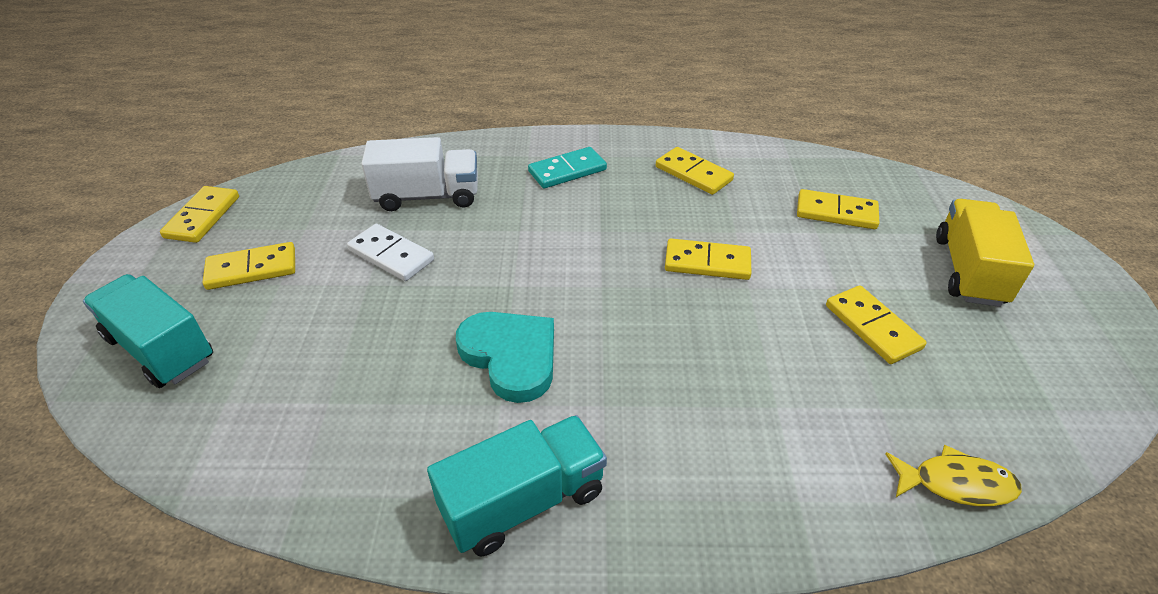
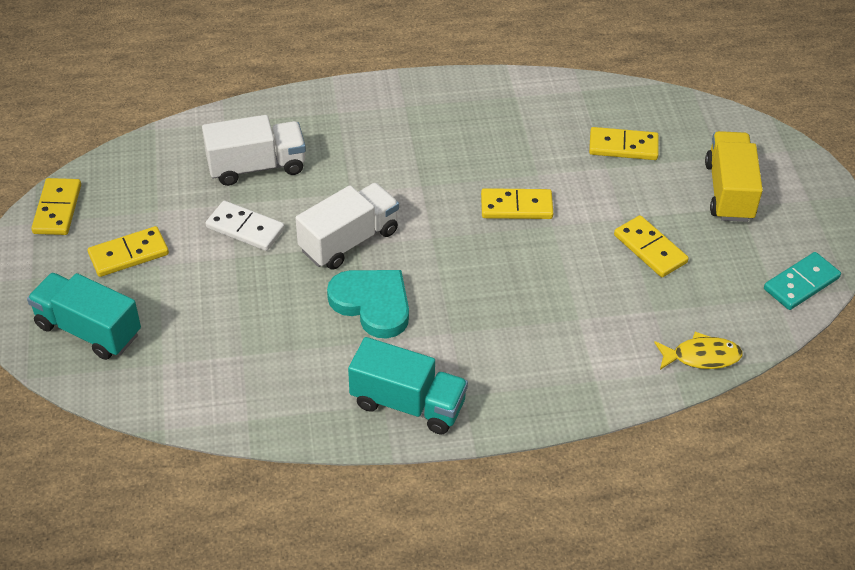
camera: 10 degrees left, 5 degrees up
turquoise truck [427,415,607,557] -> turquoise truck turned 60 degrees clockwise [348,337,468,435]
turquoise domino [528,147,607,189] -> turquoise domino moved to [764,252,841,310]
yellow domino [656,147,734,195] -> none
none -> white truck [295,183,399,270]

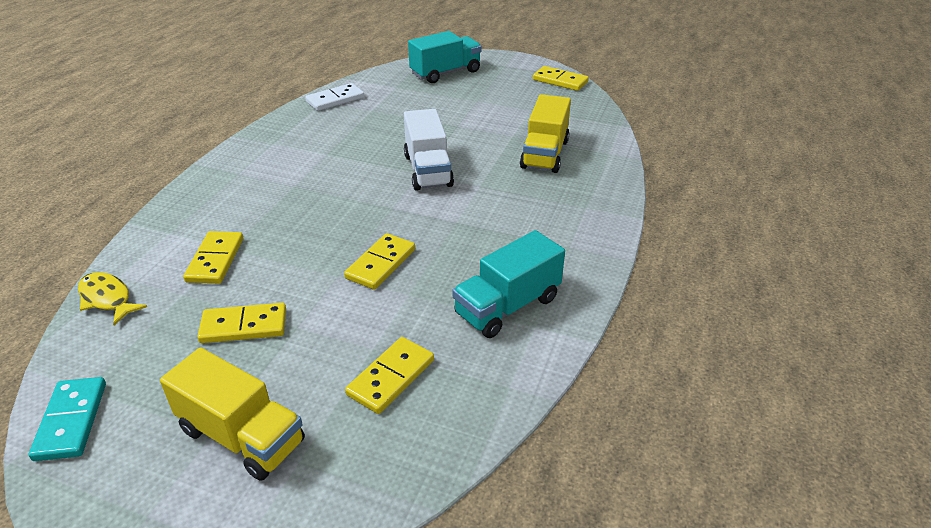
camera: 120 degrees right, 10 degrees down
yellow domino [88,226,169,277] -> yellow domino moved to [183,231,243,284]
white truck [202,115,306,186] -> yellow truck [520,94,571,173]
white domino [206,201,285,251] -> white domino moved to [305,83,364,111]
turquoise heart [327,270,409,339] -> none
turquoise truck [348,337,468,435] -> turquoise truck moved to [452,230,565,338]
yellow fish [654,332,743,370] -> yellow fish turned 105 degrees clockwise [78,272,147,325]

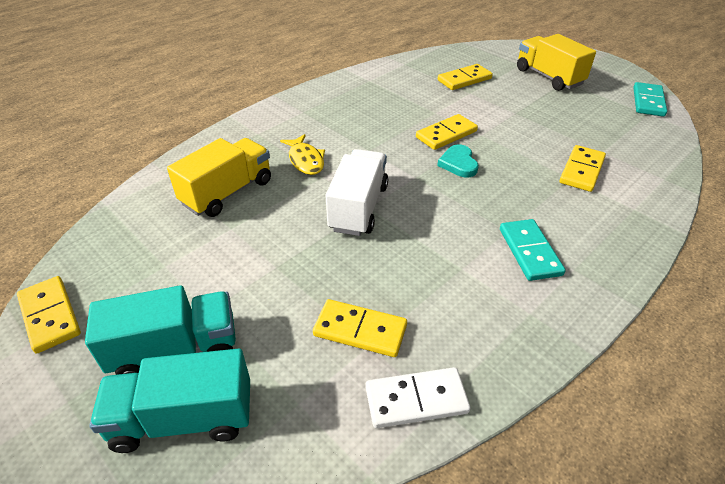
camera: 155 degrees left, 5 degrees up
yellow fish [78,272,147,325] -> yellow fish moved to [280,134,325,175]
yellow domino [197,303,286,343] -> yellow domino moved to [313,299,407,357]
turquoise truck [452,230,565,338] -> turquoise truck moved to [85,285,236,375]
none -> turquoise heart [437,145,479,178]
none -> turquoise domino [500,219,566,281]

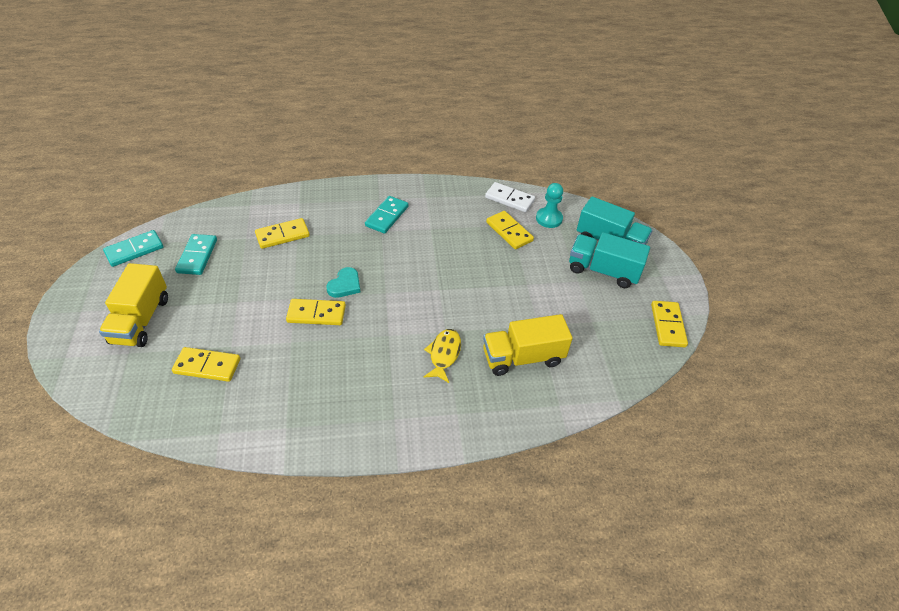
camera: 145 degrees left, 5 degrees up
white truck [326,149,388,236] -> none
none -> turquoise domino [175,234,217,275]
none -> turquoise pawn [536,183,563,228]

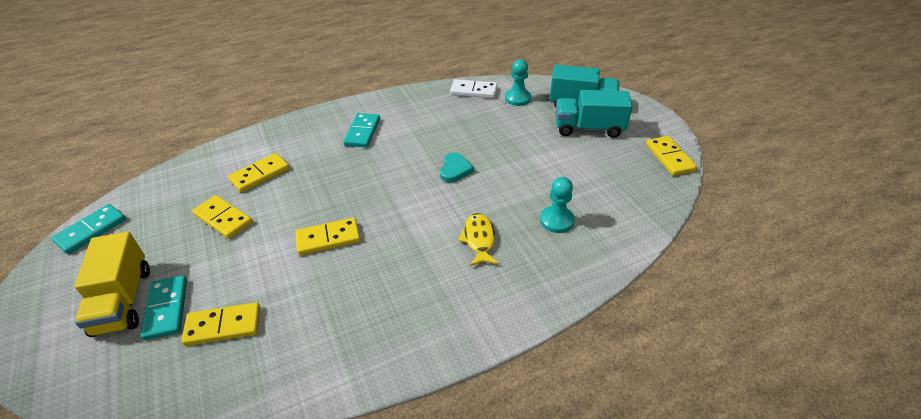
camera: 15 degrees left, 5 degrees down
turquoise domino [175,234,217,275] -> turquoise domino moved to [141,275,187,340]
turquoise heart [326,267,361,298] -> turquoise heart moved to [440,153,474,182]
yellow truck [483,314,573,376] -> turquoise pawn [540,177,575,233]
yellow domino [486,211,534,249] -> yellow domino moved to [192,195,252,239]

